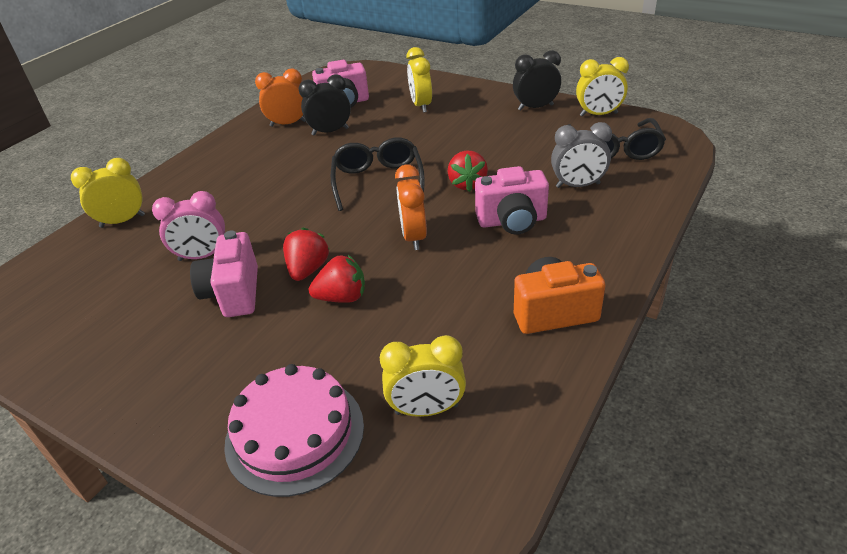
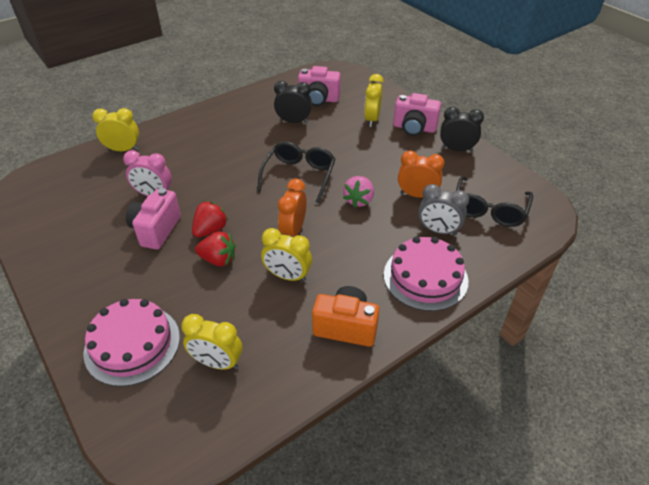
camera: 20 degrees right, 5 degrees up
orange clock [255,69,305,127] -> orange clock moved to [398,151,444,198]
red strawberry [448,150,488,192] -> pink strawberry [343,176,374,208]
pink camera [475,166,549,234] -> pink camera moved to [393,93,441,136]
yellow clock [576,57,629,117] -> yellow clock moved to [261,228,312,282]
none -> pink cake [384,237,469,311]

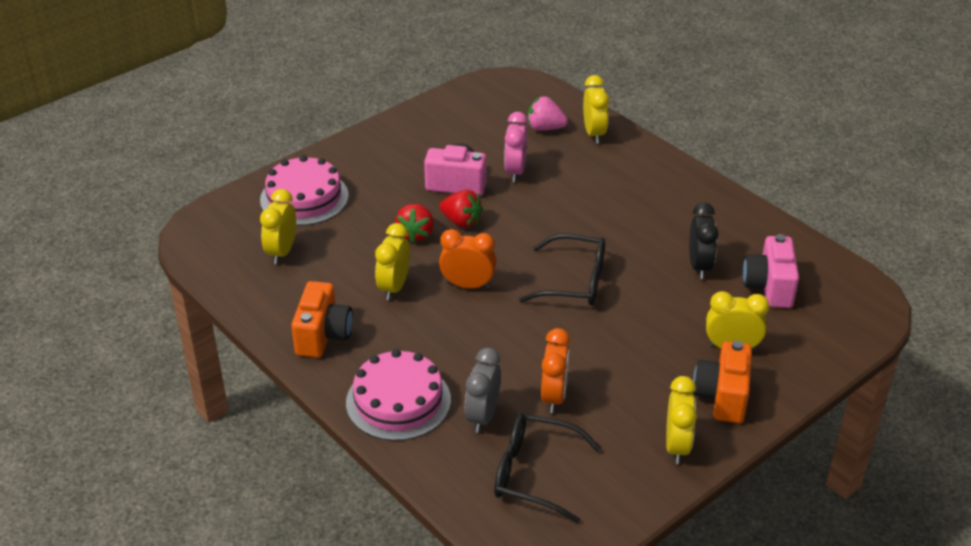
camera: 85 degrees right, 5 degrees down
pink strawberry [343,176,374,208] -> pink strawberry moved to [528,96,568,131]
pink camera [393,93,441,136] -> orange camera [693,340,752,423]
black clock [440,107,484,152] -> yellow clock [666,376,697,464]

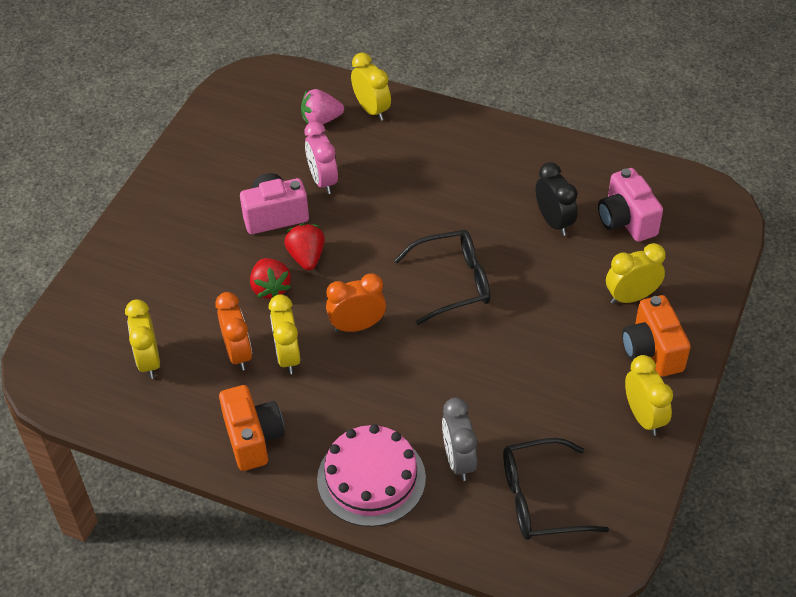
camera: 25 degrees left, 10 degrees up
pink cake [260,155,349,226] -> none
red strawberry [439,190,483,228] -> red strawberry turned 105 degrees counterclockwise [284,223,325,270]
orange clock [541,328,570,413] -> orange clock moved to [215,292,252,371]

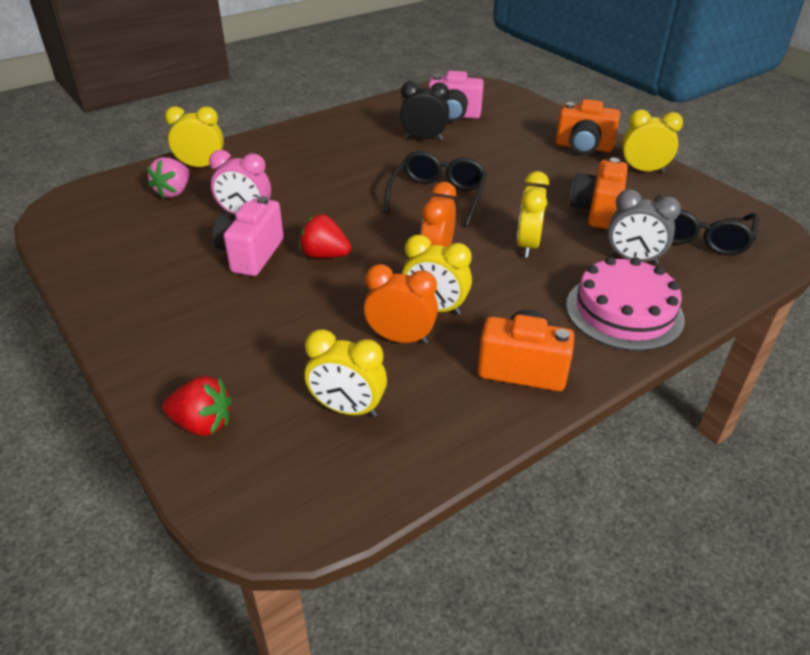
camera: 60 degrees left, 10 degrees down
red strawberry [250,258,291,299] -> red strawberry moved to [162,376,232,436]
yellow clock [606,243,665,304] -> yellow clock moved to [517,171,549,258]
none -> orange camera [570,158,628,229]

